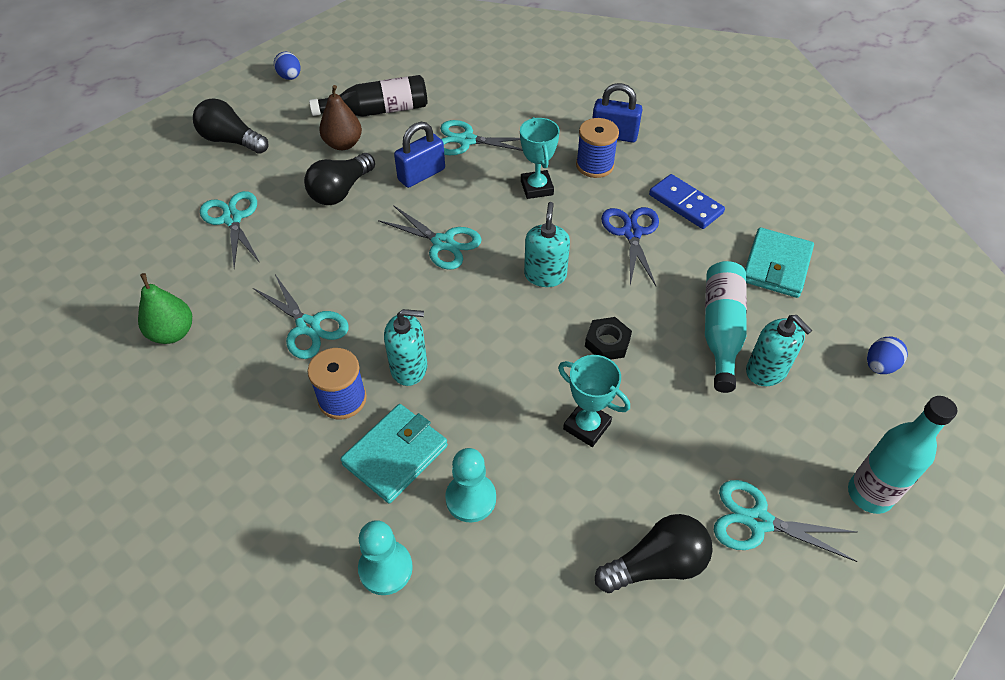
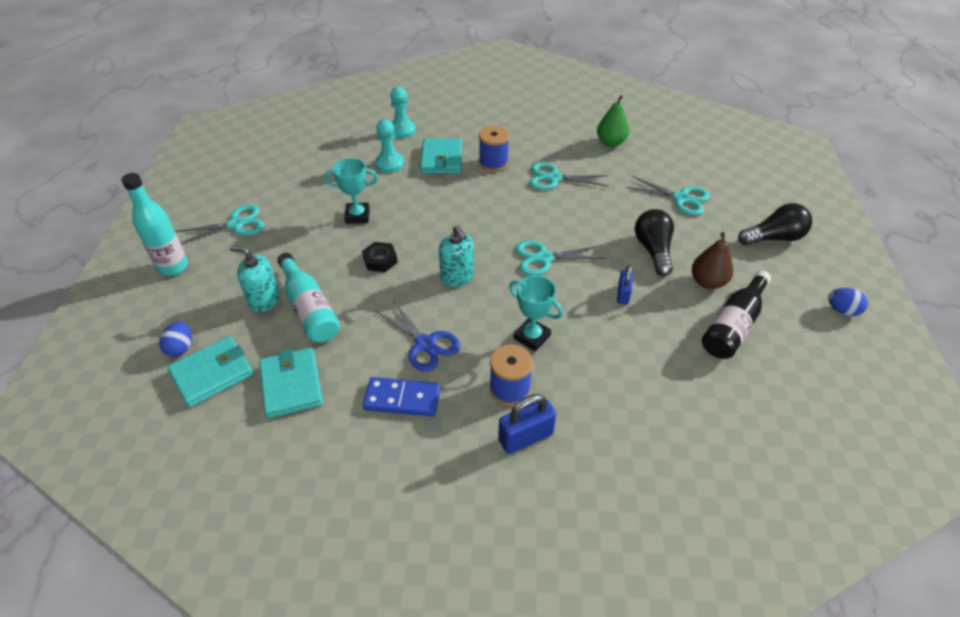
camera: 140 degrees right, 5 degrees down
turquoise soap dispenser [384,309,427,386] -> none
blue padlock [394,122,445,188] -> blue padlock [617,265,633,304], size x0.63
turquoise scissors [440,120,523,155] -> none
black light bulb [595,514,713,593] -> none
none -> turquoise wallet [167,336,253,407]

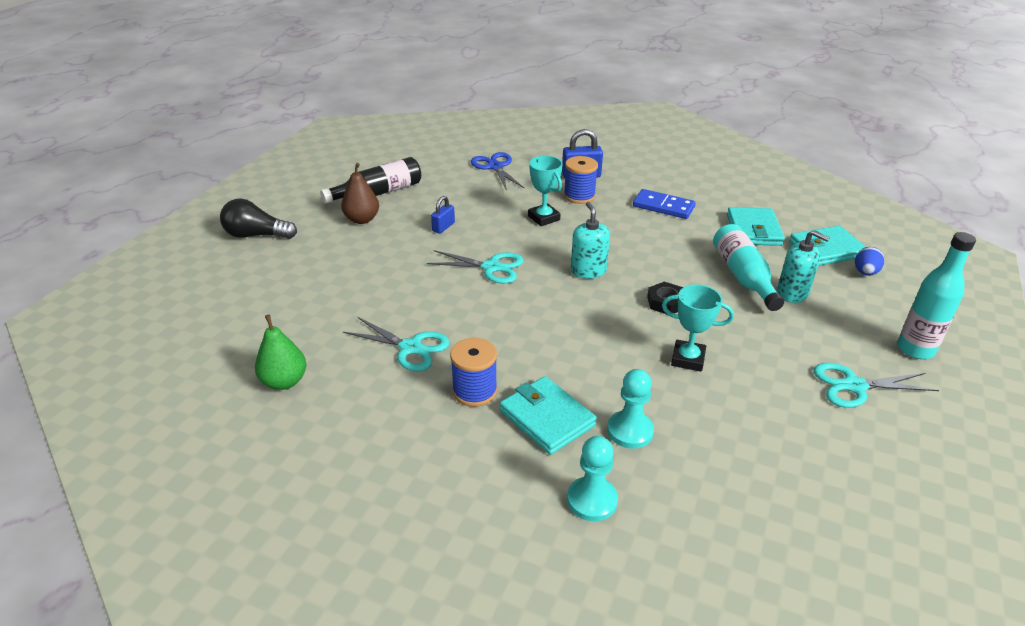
camera: 160 degrees left, 10 degrees down
blue scissors [375,300,461,372] -> blue scissors moved to [471,152,524,191]
turquoise wallet [420,139,462,174] -> turquoise wallet turned 60 degrees counterclockwise [500,376,597,455]
turquoise scissors [626,176,710,215] -> none
black light bulb [635,209,674,276] -> none
blue egg [828,288,868,316] -> none

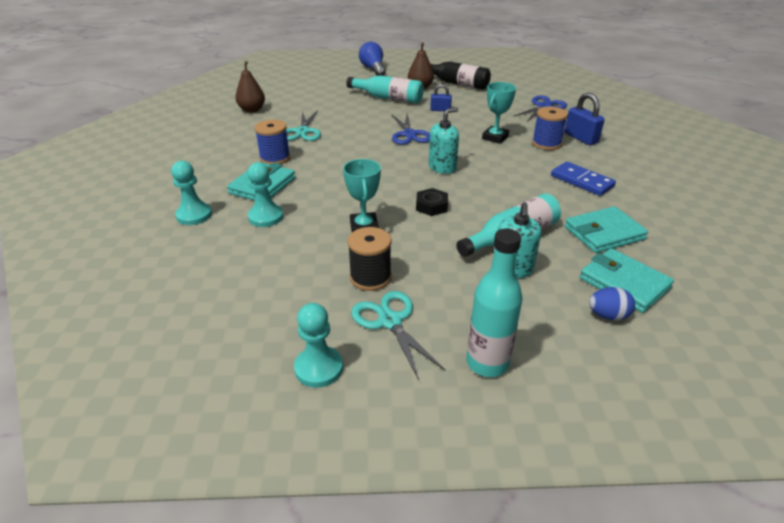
camera: 65 degrees right, 0 degrees up
black light bulb [220,199,297,239] -> blue light bulb [359,42,386,76]
green pear [255,314,306,390] -> brown pear [235,61,265,113]
turquoise scissors [427,250,524,284] -> blue scissors [392,114,430,145]
blue domino [633,189,696,219] -> blue domino turned 45 degrees counterclockwise [551,162,616,196]
none -> turquoise pawn [294,303,343,388]
none -> turquoise bottle [346,75,424,103]
none -> black spool [348,227,392,291]

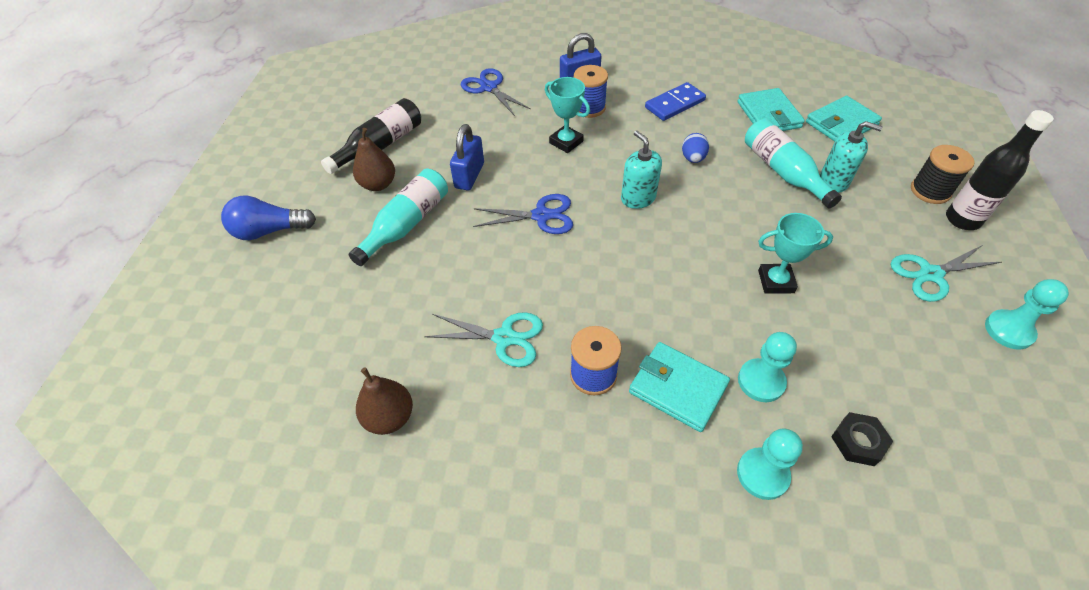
camera: 80 degrees left, 15 degrees up
black spool [348,227,392,291] -> black spool moved to [911,145,975,204]
black nut [416,188,448,216] -> black nut moved to [831,412,893,466]
blue padlock [430,84,452,111] -> blue padlock [450,124,484,190], size x1.59
turquoise bottle [467,229,523,377] -> black bottle [946,110,1054,230]
blue egg [589,287,635,320] -> blue egg moved to [682,133,709,163]

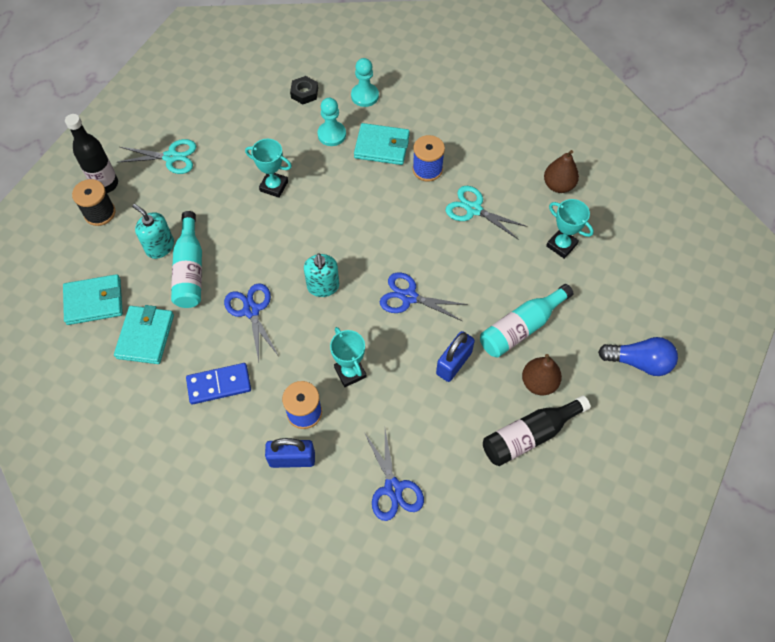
camera: 160 degrees left, 10 degrees up
turquoise wallet [629,342,730,432] -> turquoise wallet turned 45 degrees counterclockwise [354,123,410,165]
blue egg [682,133,709,163] -> blue scissors [224,283,278,361]
turquoise pawn [985,279,1069,349] -> none
none -> turquoise trophy [546,199,594,259]

